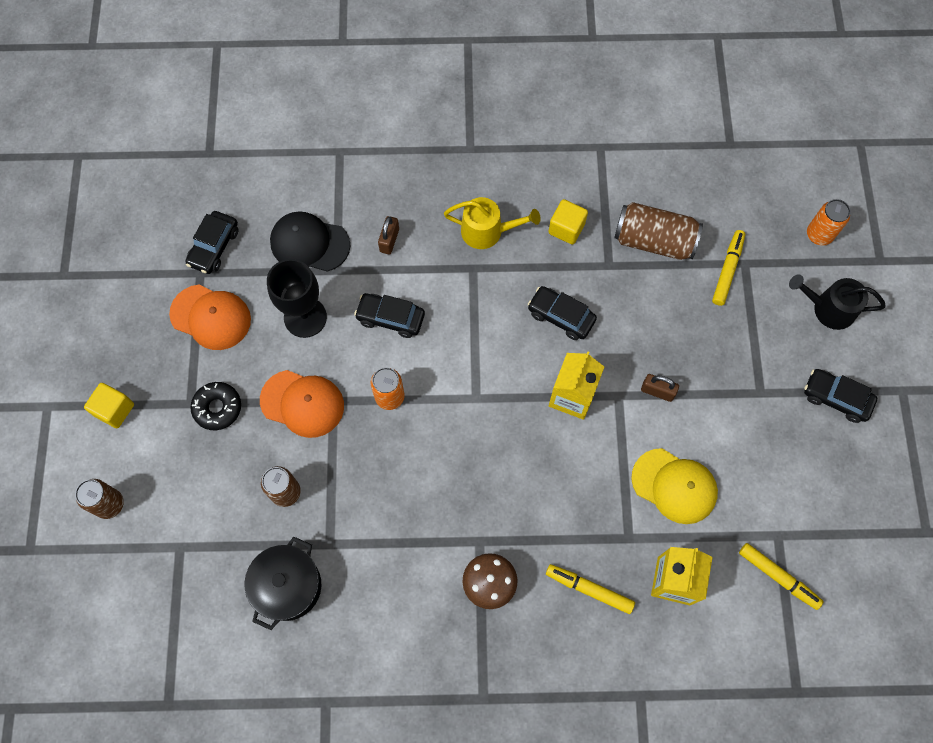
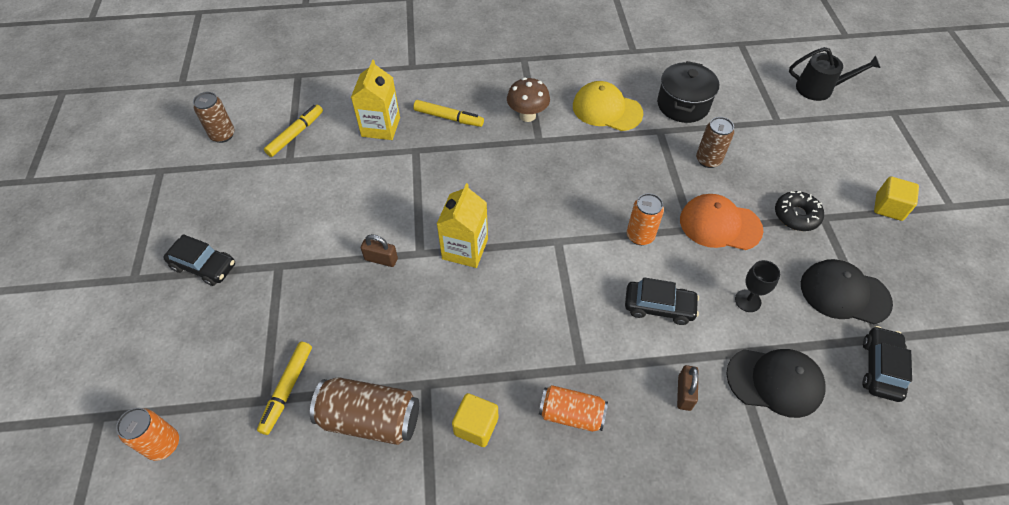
camera: 175 degrees right, 15 degrees down
brown can [75,479,124,519] -> brown can moved to [193,92,235,143]
orange cap [169,284,251,350] -> black cap [801,259,893,324]
black goblet [267,259,327,338] -> black goblet [735,260,780,312], size x0.57
yellow watering can [444,197,541,249] -> orange can [539,385,608,432]
black car [528,286,597,340] -> none
yellow cap [631,448,718,524] -> yellow cap moved to [573,81,643,131]
yellow marker [739,543,824,610] -> yellow marker turned 90 degrees clockwise [264,104,323,157]
black watering can [789,274,886,330] -> black watering can moved to [789,47,880,101]

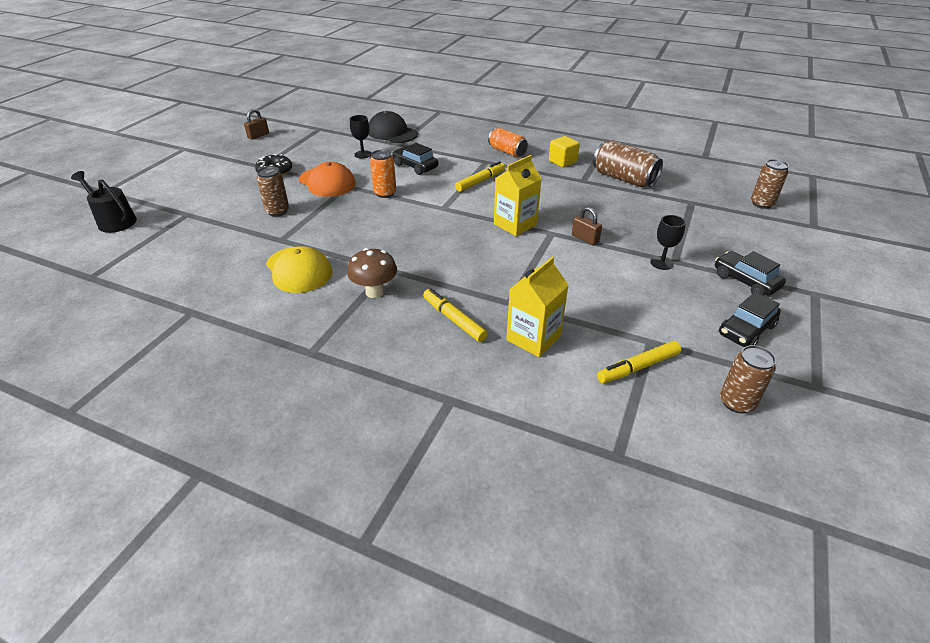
camera: 150 degrees left, 15 degrees down
orange can [116,408,179,461] -> brown can [751,159,789,209]
yellow marker [257,342,312,435] -> yellow marker moved to [455,161,505,192]
black pot [657,61,719,123] -> none
brown padlock [677,365,698,411] -> brown padlock moved to [244,109,269,140]
black cap [801,259,893,324] -> none
black car [862,326,912,402] -> black car moved to [719,292,781,347]
yellow cube [874,176,919,221] -> none
none -> black goblet [650,215,686,270]

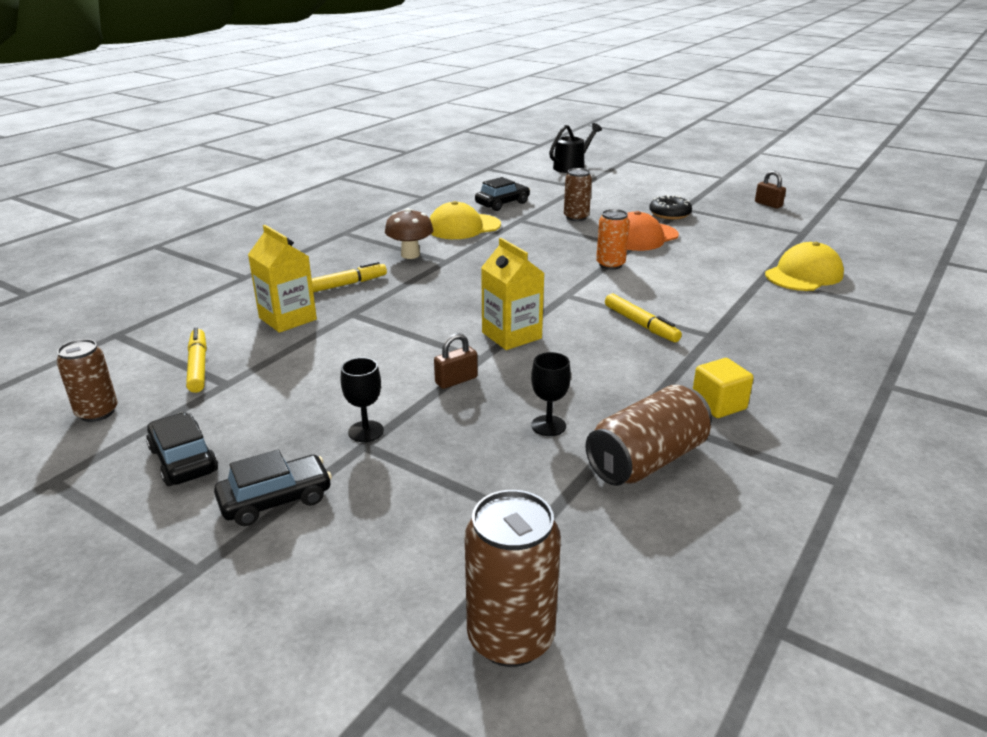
camera: 100 degrees right, 10 degrees down
black goblet [350,115,371,159] -> black goblet moved to [531,352,571,436]
black cap [369,111,418,143] -> yellow cap [765,242,844,291]
black car [392,143,438,175] -> black car moved to [475,177,530,211]
orange can [488,128,528,157] -> none
brown can [751,159,789,209] -> brown can [465,490,561,667], size x1.50

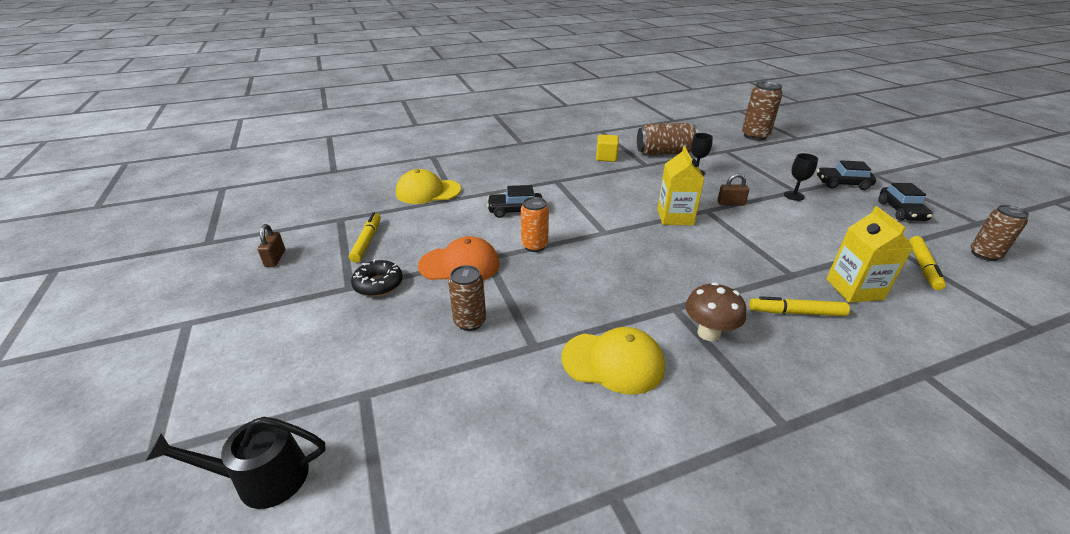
camera: 145 degrees left, 5 degrees up
black car [475,177,530,211] -> black car moved to [487,185,542,218]
yellow marker [605,294,682,342] -> yellow marker moved to [349,212,381,263]

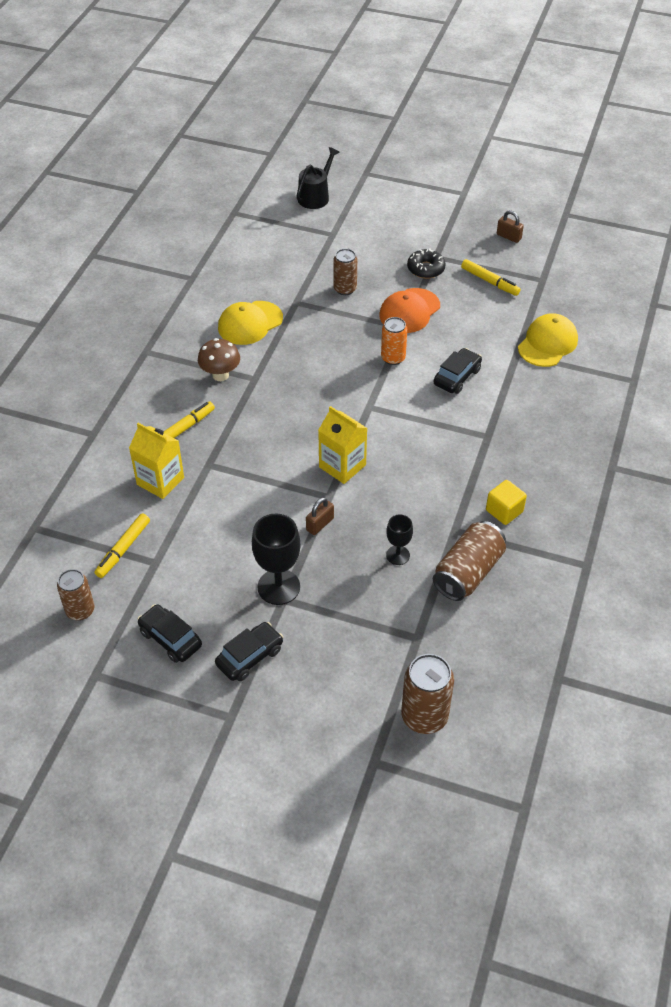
camera: 130 degrees right, 15 degrees up
black goblet [784,153,818,201] -> black goblet [252,514,301,605], size x1.76
yellow marker [909,236,946,290] -> yellow marker turned 120 degrees counterclockwise [94,513,150,578]

